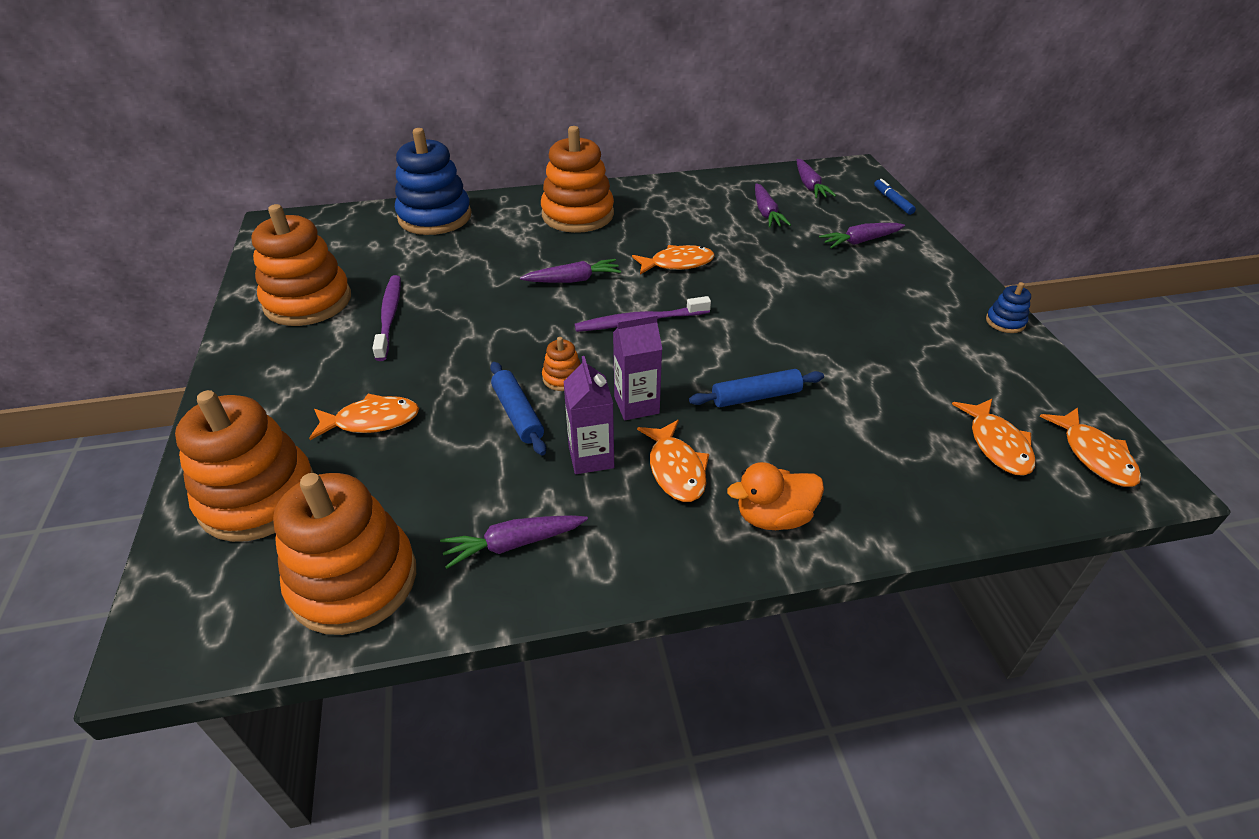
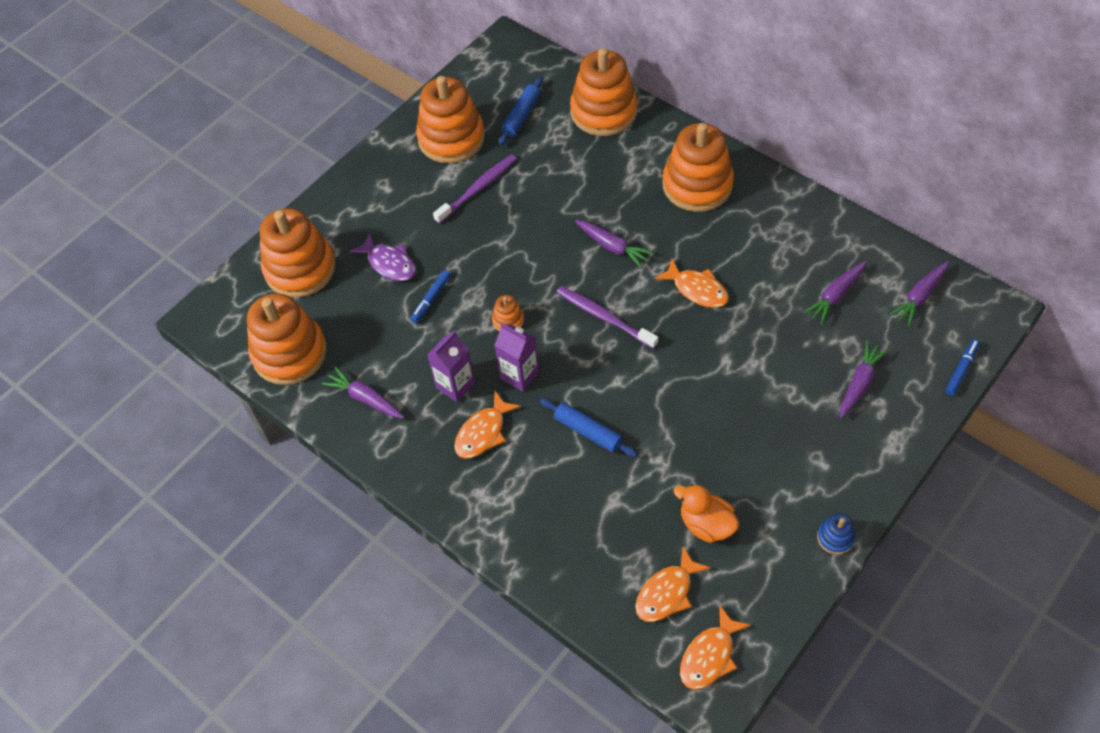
camera: 55 degrees right, 15 degrees up
orange fish [309,394,419,440] -> purple fish [349,233,416,281]
blue stacking toy [395,128,471,235] -> orange stacking toy [570,48,637,136]
blue rolling pin [490,362,546,455] -> blue rolling pin moved to [498,76,543,146]
orange duck [727,462,824,530] -> orange duck moved to [673,484,739,543]
purple carrot [819,223,905,248] -> purple carrot turned 90 degrees clockwise [840,340,889,419]
none -> blue marker [411,270,451,323]

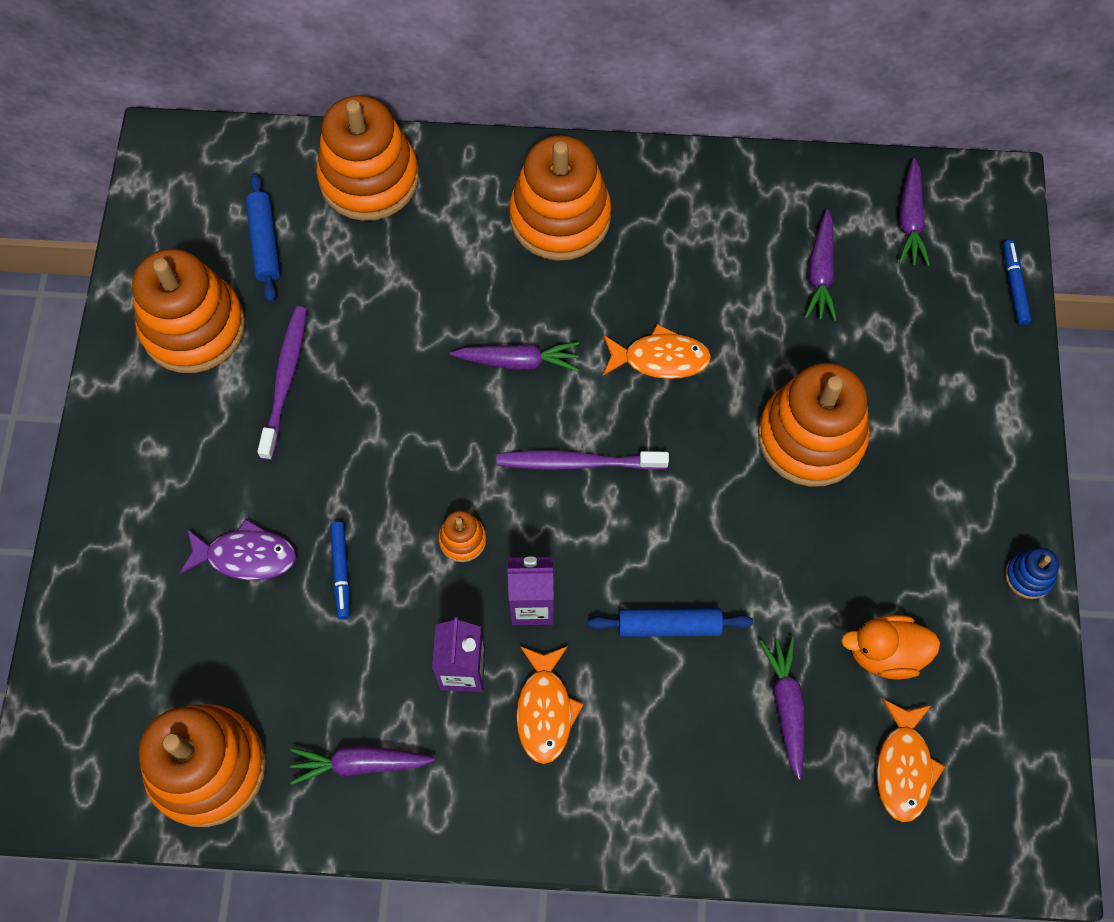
camera: 40 degrees left, 10 degrees up
orange stacking toy [260,208,336,298] -> orange stacking toy moved to [758,363,870,487]
orange fish [680,605,751,690] -> none
purple carrot [840,340,889,419] -> purple carrot moved to [759,637,805,780]

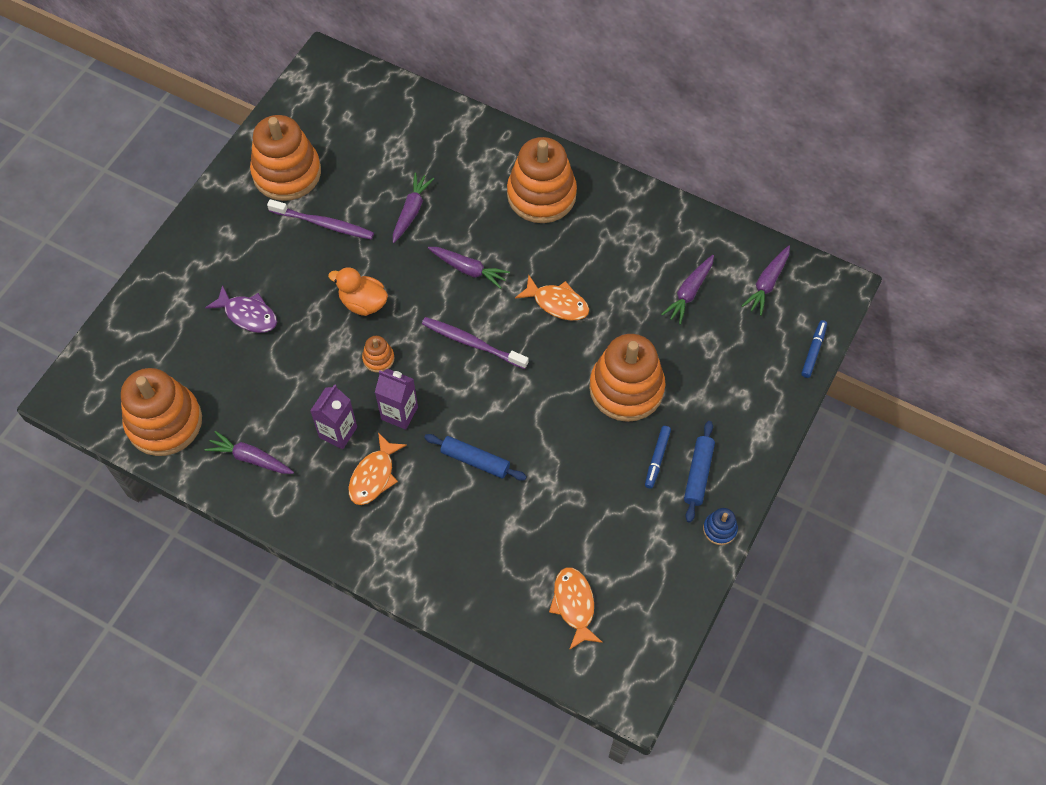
camera: 25 degrees right, 5 degrees down
blue rolling pin [245,173,280,302] -> blue rolling pin moved to [684,421,715,522]
purple toothbrush [257,306,307,460] -> purple toothbrush turned 75 degrees clockwise [267,199,374,240]
orange stacking toy [316,95,419,221] -> none
blue marker [330,522,350,619] -> blue marker moved to [645,426,671,489]
purple carrot [759,637,805,780] -> purple carrot moved to [393,173,435,243]
orange duck [841,615,941,679] -> orange duck moved to [328,267,388,316]
orange fish [877,699,945,822] -> orange fish turned 135 degrees clockwise [549,567,603,650]

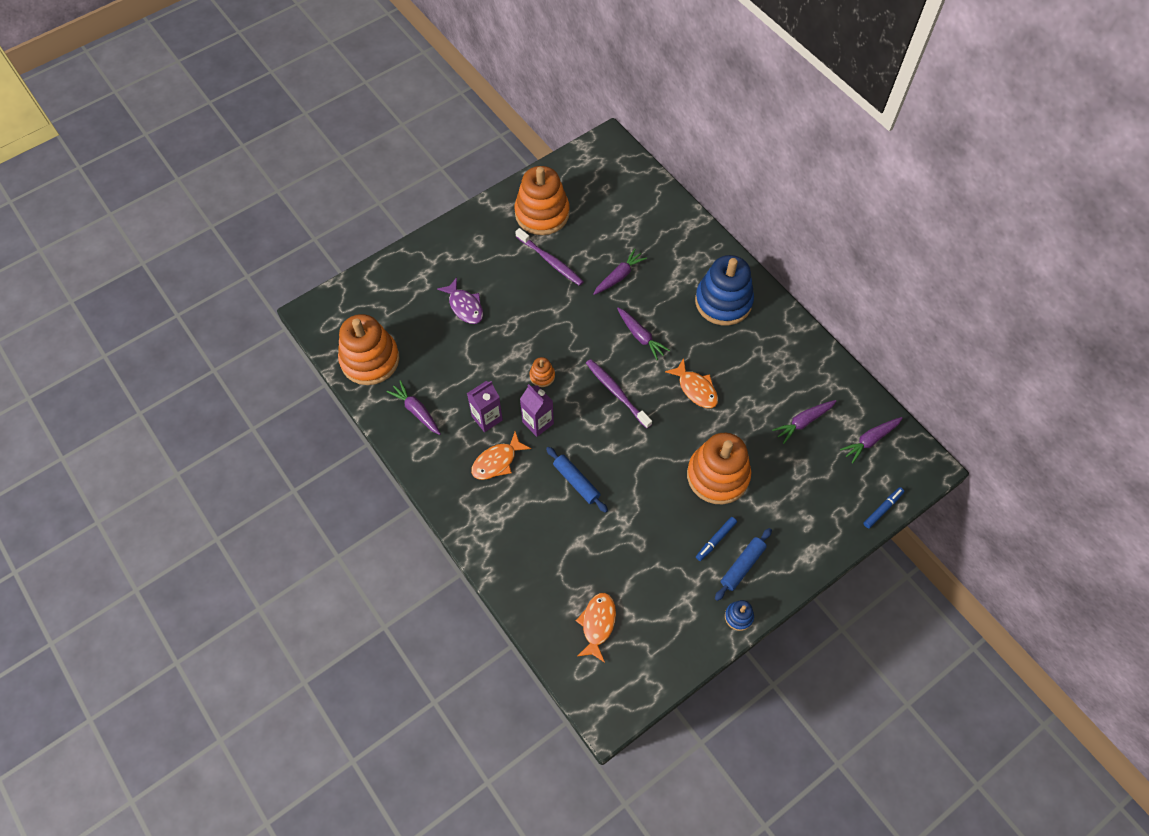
camera: 25 degrees right, 0 degrees up
orange duck [328,267,388,316] -> none
orange stacking toy [507,137,577,223] -> blue stacking toy [695,255,754,325]

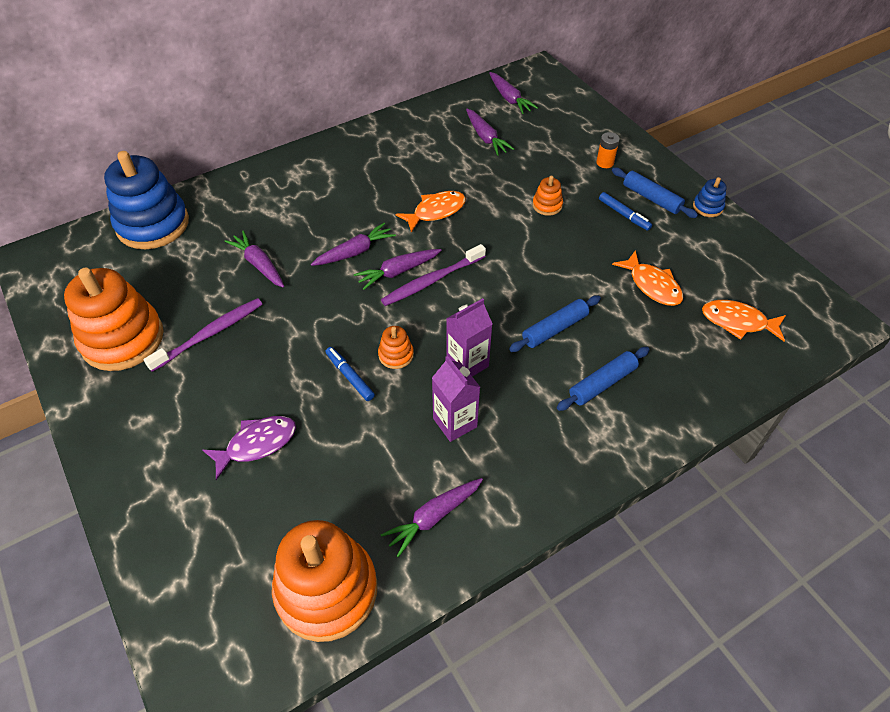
camera: 85 degrees left, 10 degrees down
orange fish [471,432,531,480] -> orange fish moved to [612,250,683,306]
orange stacking toy [687,433,751,504] -> orange stacking toy [532,176,563,216], size x0.43
blue stacking toy [695,255,754,325] -> blue stacking toy moved to [104,151,189,249]
blue marker [863,487,904,528] -> blue marker moved to [326,347,375,401]
none -> purple carrot [354,249,442,290]
none -> blue rolling pin [557,347,650,411]
none -> orange battery [596,132,620,168]

